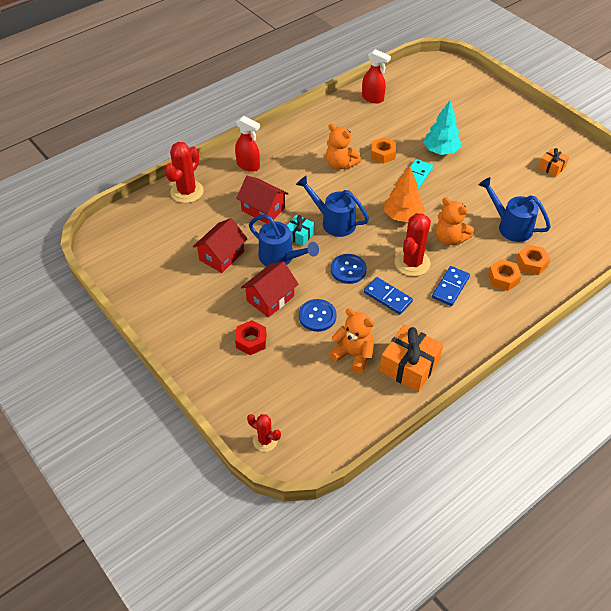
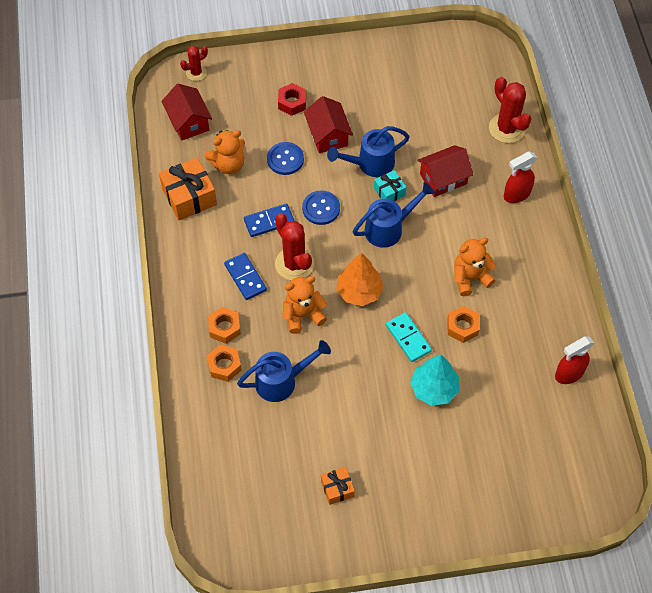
camera: 120 degrees right, 10 degrees up
red house [193,218,248,273] -> red house moved to [161,84,212,141]

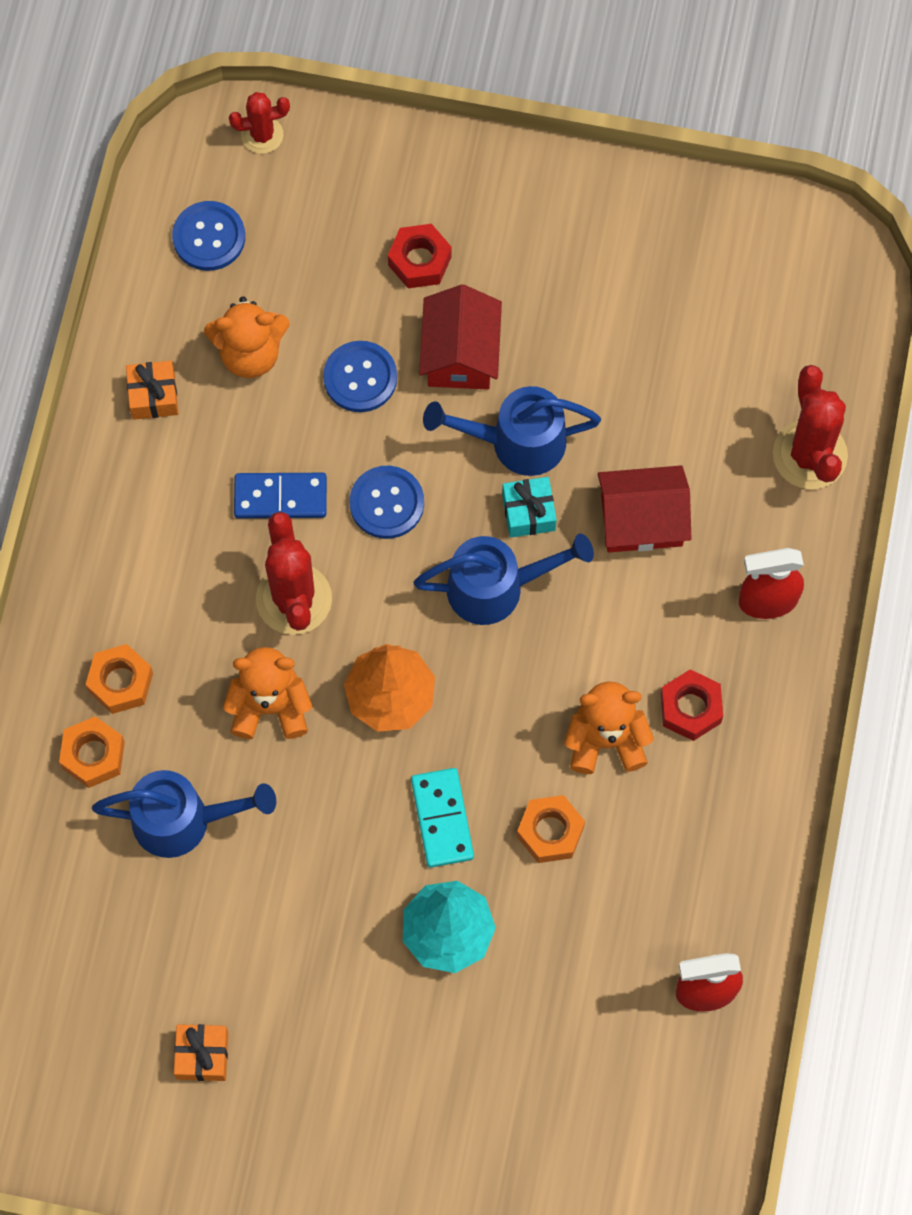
camera: 20 degrees right, 10 degrees up
orange gift [159,158,217,220] -> orange gift [126,361,178,420], size x0.56
red house [161,84,212,141] -> blue button [172,201,245,271]
blue domino [224,253,267,300] -> none
none -> red nut [661,669,723,741]

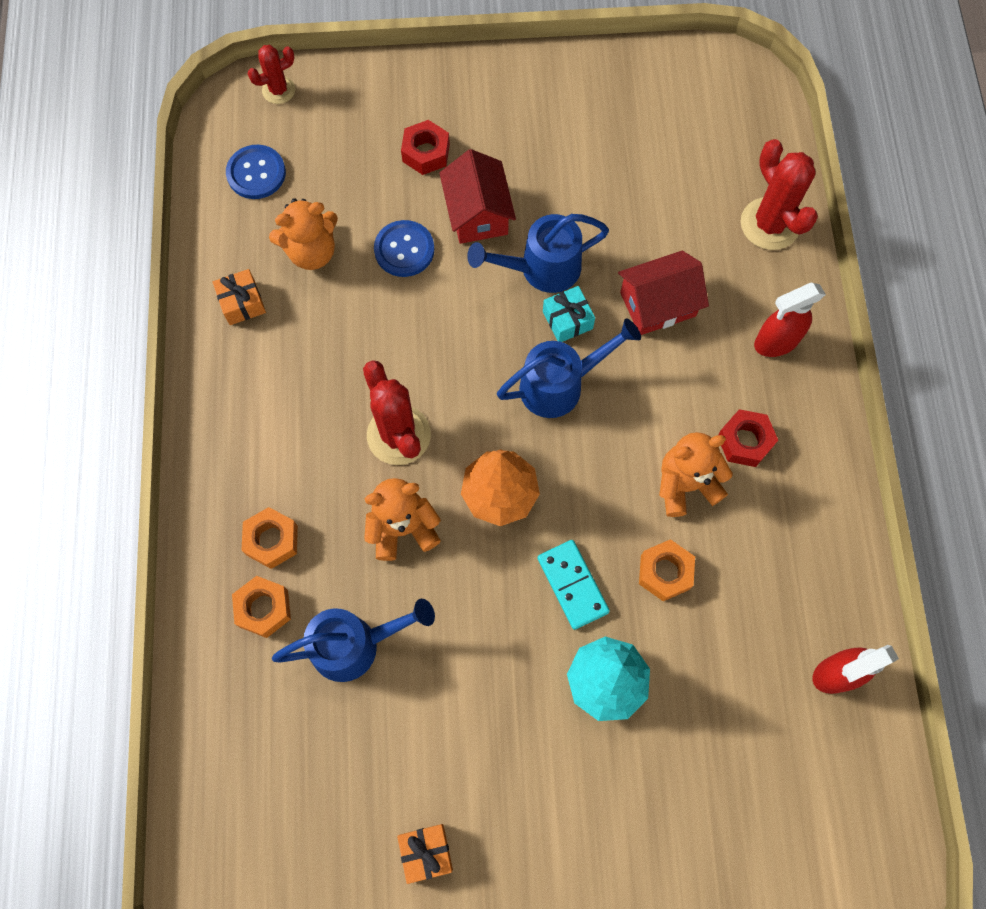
camera: 15 degrees left, 0 degrees up
blue domino [234,473,327,518] -> none
blue button [349,466,424,539] -> none

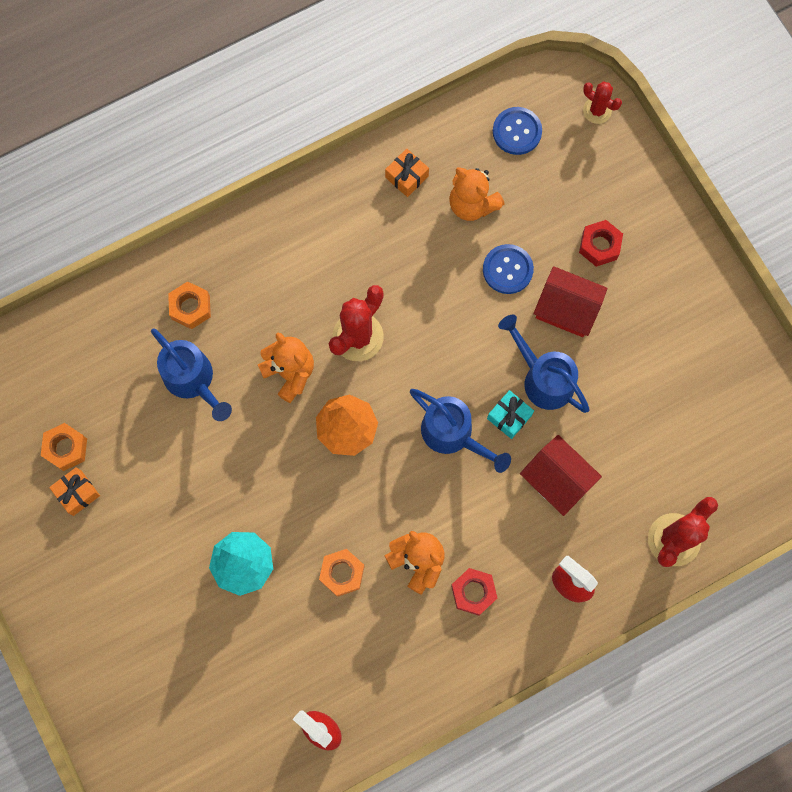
camera: 65 degrees right, 5 degrees up
orange nut [241,507,298,569] -> orange nut moved to [41,423,87,471]
red house [439,149,516,244] -> red house turned 60 degrees clockwise [533,266,607,337]
turquoise domino [537,540,610,630] -> none

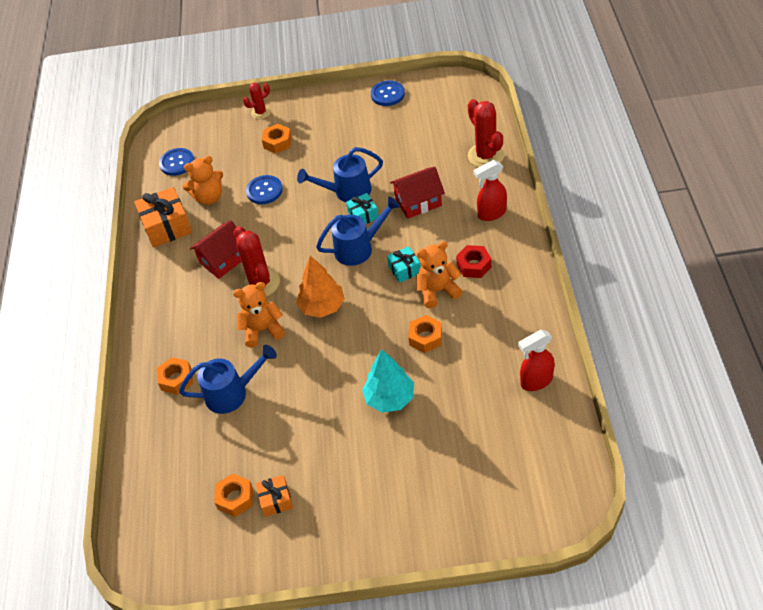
camera: 60 degrees left, 25 degrees down
orange gift [385,148,429,197] -> orange gift [134,187,192,248], size x1.80
red house [533,266,607,337] -> red house moved to [190,220,242,279]
red nut [579,220,623,267] -> orange nut [262,124,292,154]
red cactus [583,81,622,124] -> red cactus moved to [243,82,271,119]
none -> blue button [371,80,405,106]
none -> turquoise gift [387,246,421,283]

